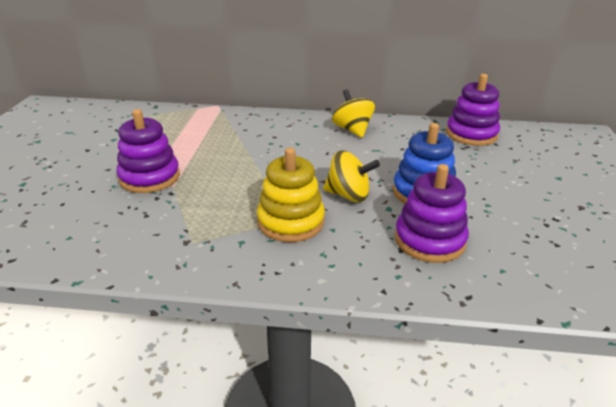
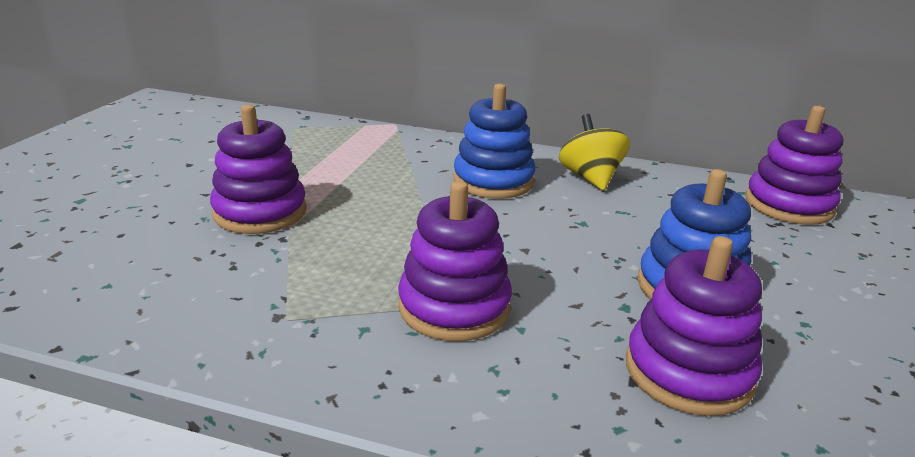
camera: 10 degrees right, 5 degrees down
yellow stacking toy [257,148,325,242] -> purple stacking toy [398,181,512,341]
yellow spinning top [323,150,380,202] -> none
none -> blue stacking toy [454,84,536,199]

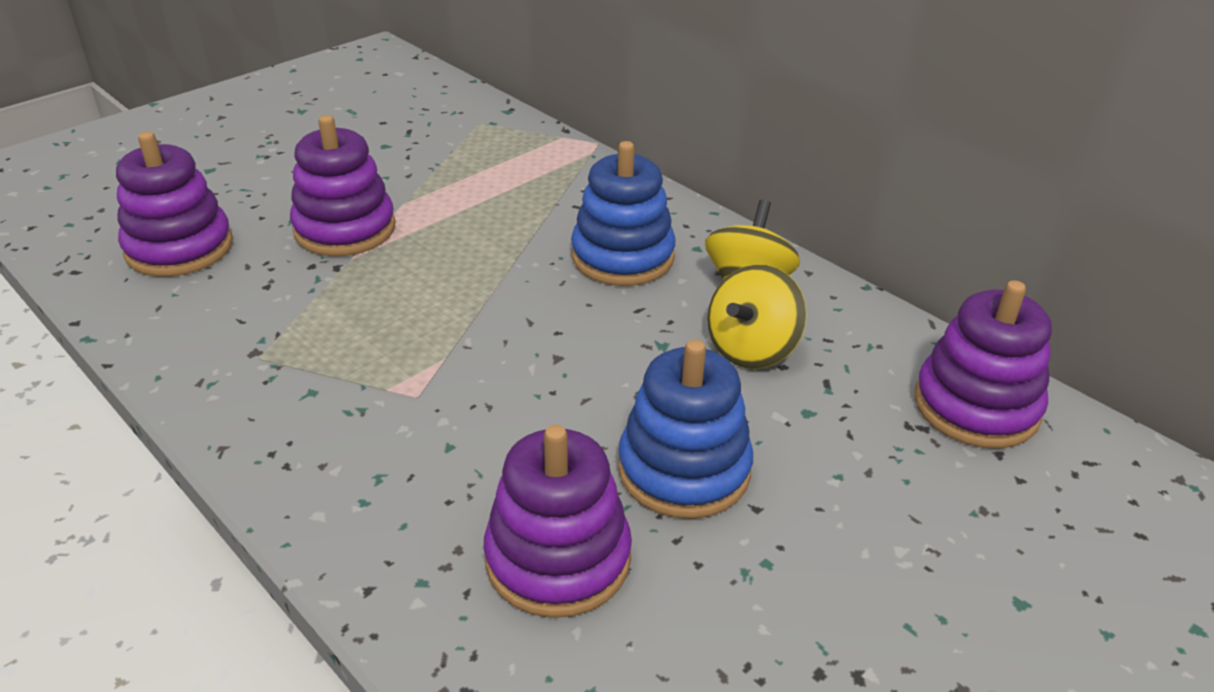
camera: 30 degrees right, 10 degrees up
purple stacking toy [398,181,512,341] -> purple stacking toy moved to [116,131,233,277]
none -> yellow spinning top [707,264,807,369]

